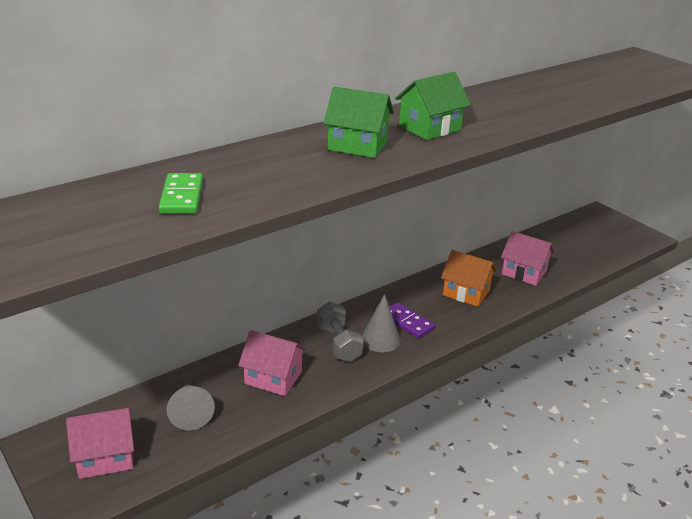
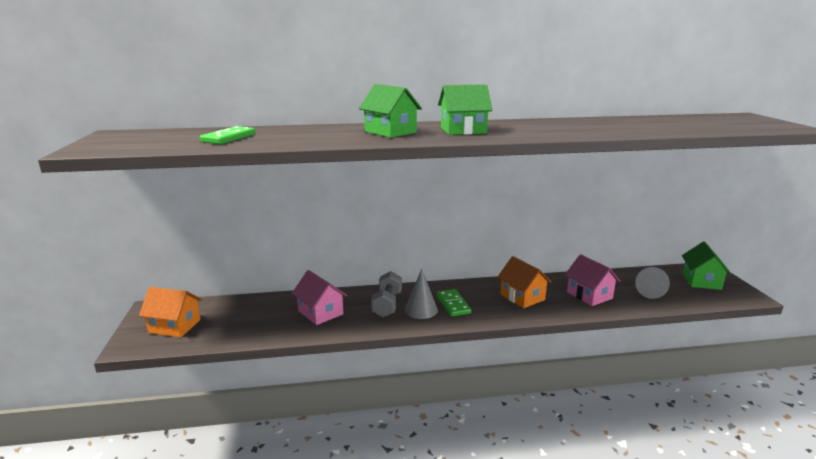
camera: 30 degrees right, 10 degrees down
pink house [66,408,134,479] -> orange house [139,287,202,337]
grey cone [167,384,215,431] -> grey cone moved to [635,267,670,299]
purple domino [390,302,435,339] -> green domino [437,289,471,317]
none -> green house [682,242,732,290]

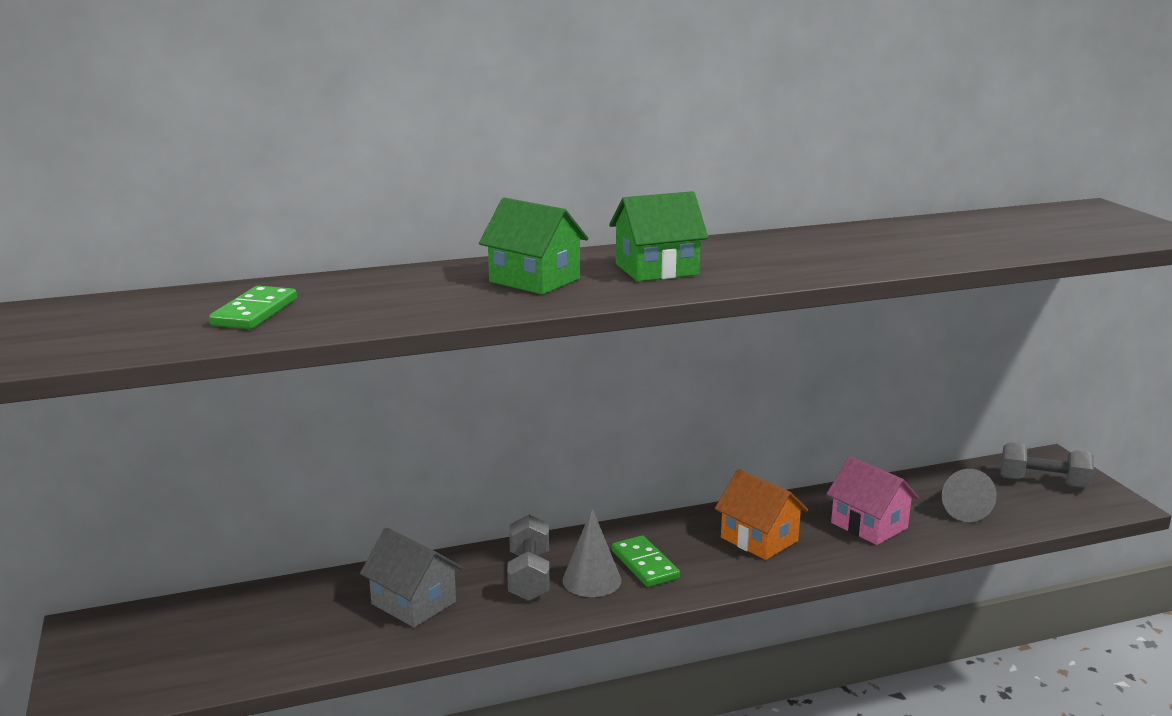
camera: 10 degrees left, 0 degrees up
orange house [139,287,202,337] -> none
pink house [292,270,347,325] -> grey house [360,528,463,628]
green house [682,242,732,290] -> grey dumbbell [1001,442,1094,488]

